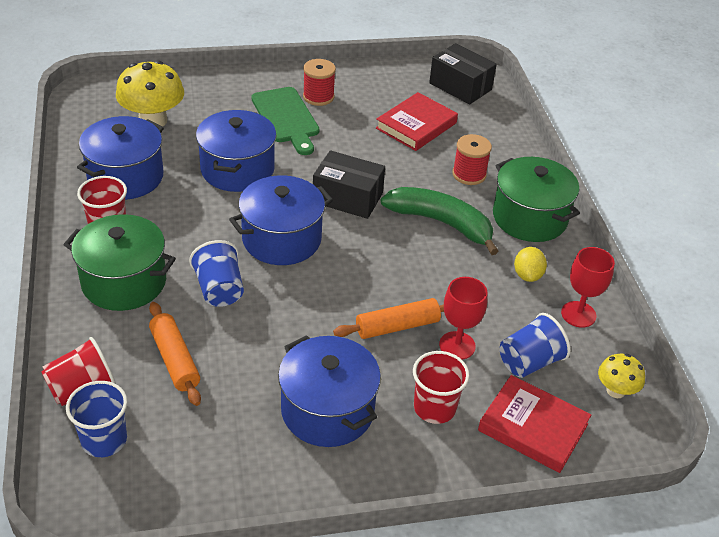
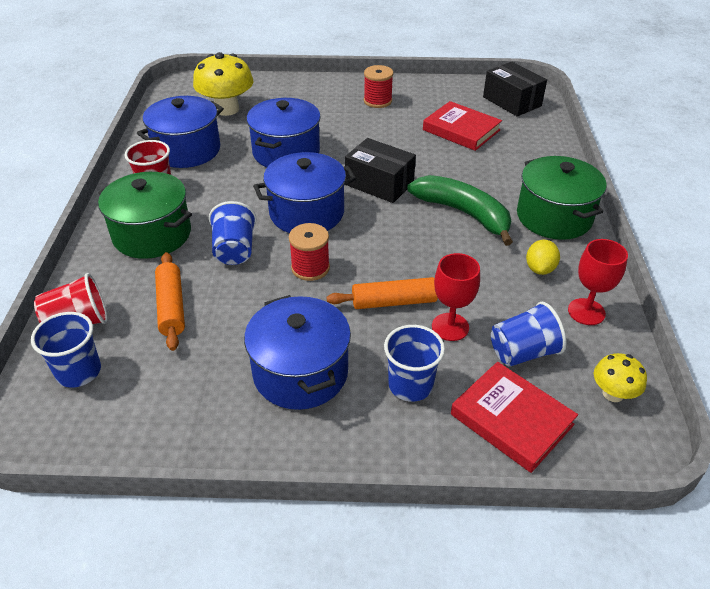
camera: 15 degrees right, 0 degrees up
green cutting board [251,87,319,155] -> none
red book [376,92,458,151] -> red book turned 75 degrees clockwise [423,101,502,151]
red cup [413,351,470,424] -> blue cup [384,325,445,402]
red spool [452,134,492,185] -> red spool moved to [289,223,330,281]

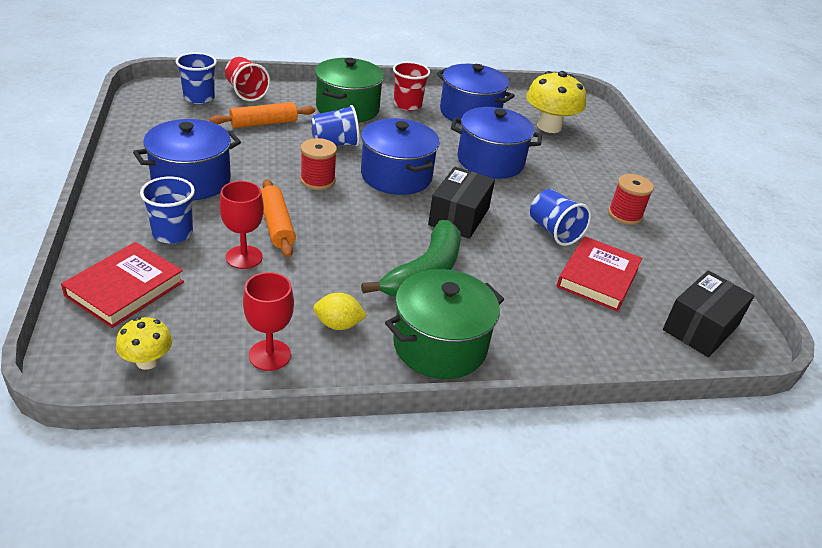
camera: 75 degrees right, 5 degrees down
blue cup [491,302,566,367] -> blue cup moved to [530,189,591,246]

